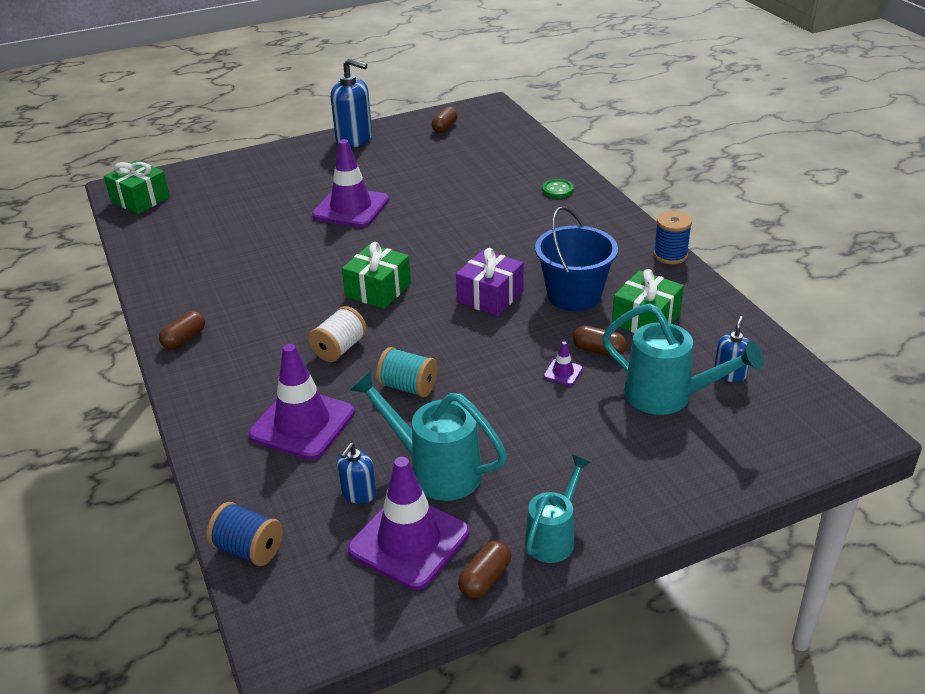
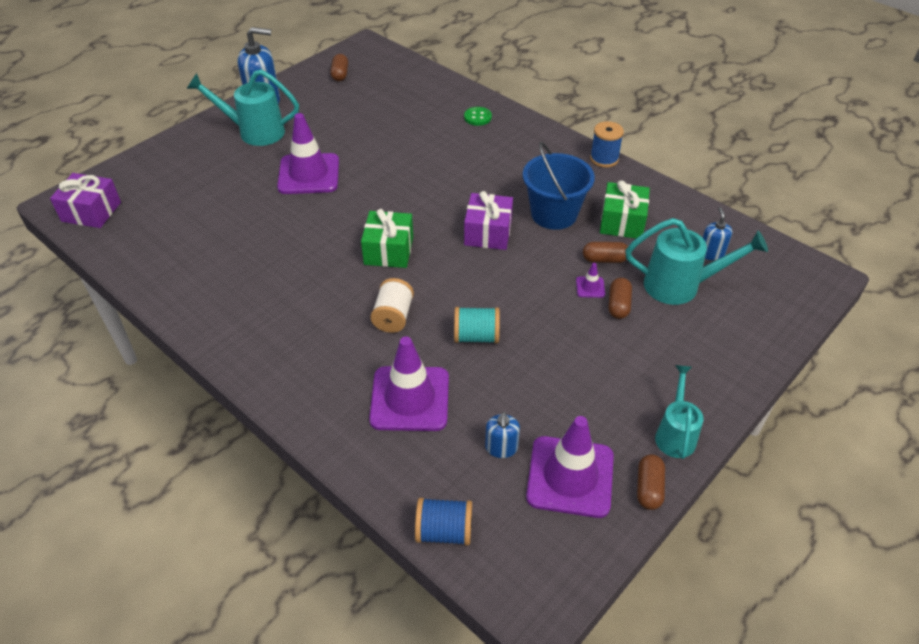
camera: 25 degrees left, 10 degrees up
green gift [104,160,170,214] -> purple gift [50,173,121,228]
brown capsule [159,311,205,349] -> brown capsule moved to [608,278,632,319]
turquoise watering can [350,370,507,501] -> turquoise watering can moved to [187,69,299,146]

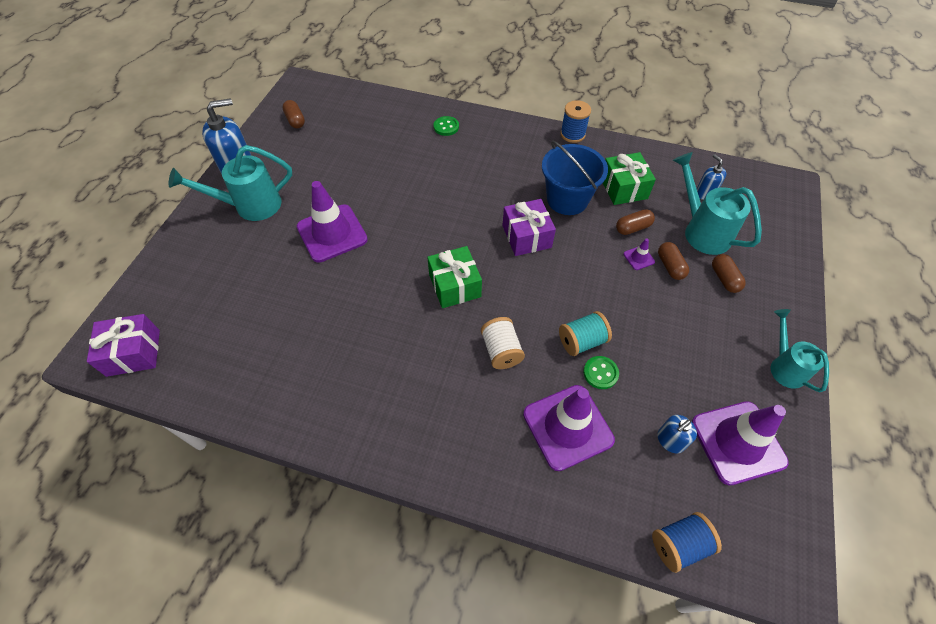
camera: 25 degrees left, 10 degrees up
blue soap dispenser [485,412,520,458] -> blue soap dispenser turned 75 degrees clockwise [657,415,697,453]
turquoise watering can [625,218,768,305] -> turquoise watering can turned 105 degrees counterclockwise [673,152,762,255]
brown capsule [637,454,665,510] -> brown capsule moved to [712,254,746,293]
none -> green button [583,356,619,389]

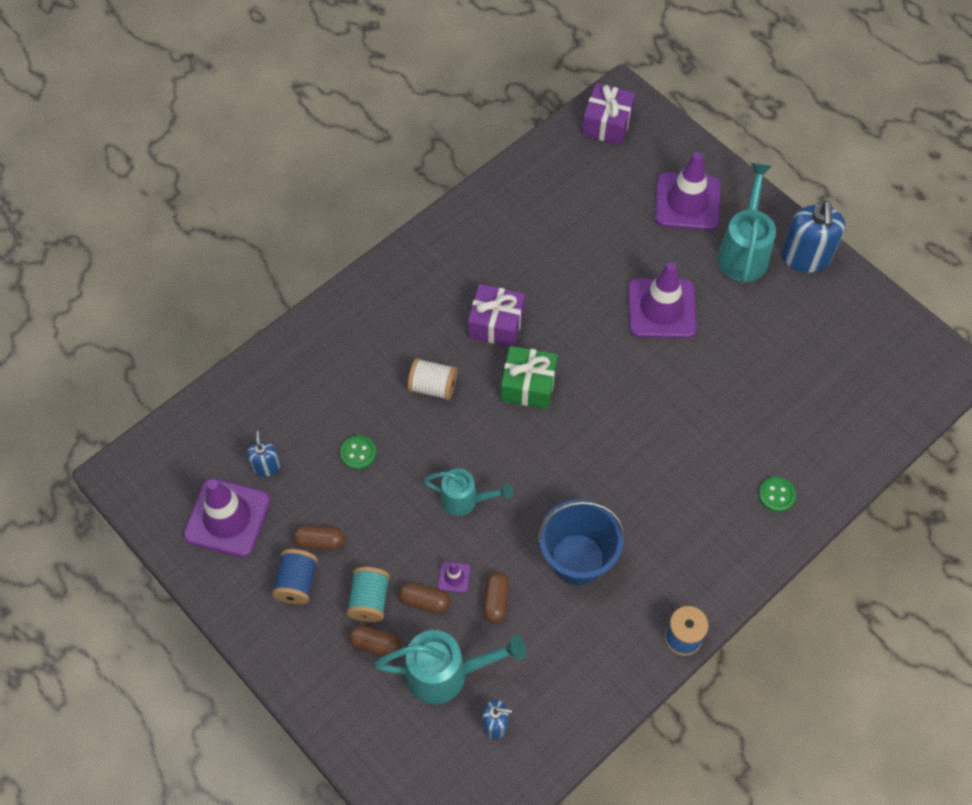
camera: 120 degrees right, 5 degrees up
brown capsule [282,100,305,128] -> brown capsule moved to [293,525,345,550]
purple gift [502,199,556,256] -> purple gift moved to [468,284,525,347]
purple traffic cone [523,385,615,471] -> purple traffic cone moved to [655,152,721,231]
turquoise spool [559,311,612,356] -> turquoise spool moved to [346,567,390,622]
green gift [603,152,656,205] -> none
blue spool [652,512,722,573] -> blue spool moved to [272,549,318,604]
turquoise watering can [771,309,829,392] -> turquoise watering can moved to [423,468,513,516]

